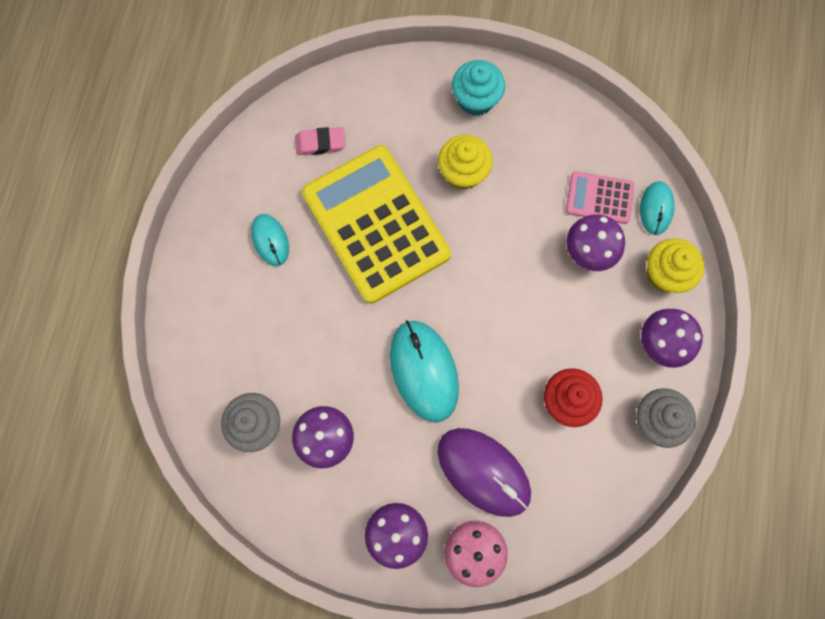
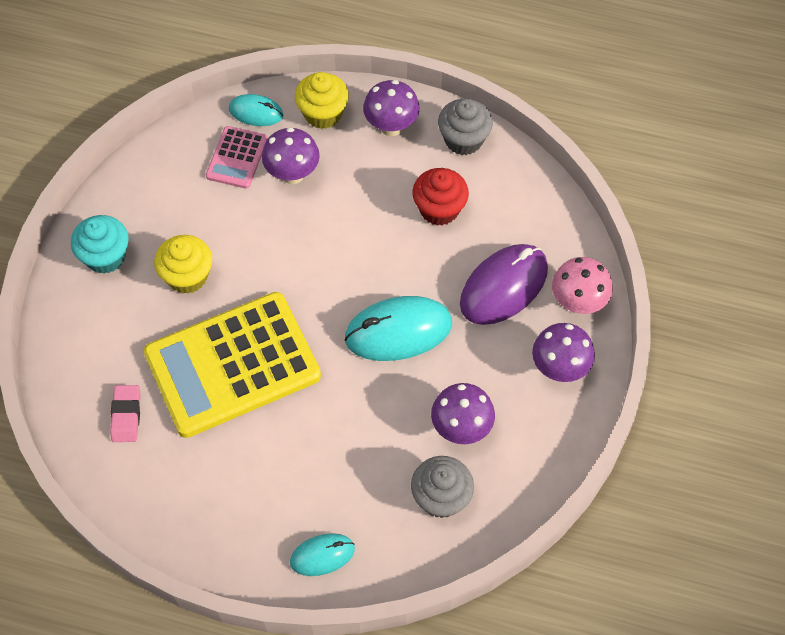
camera: 85 degrees left, 15 degrees down
turquoise mouse [251,214,289,266] -> turquoise mouse moved to [290,533,355,576]

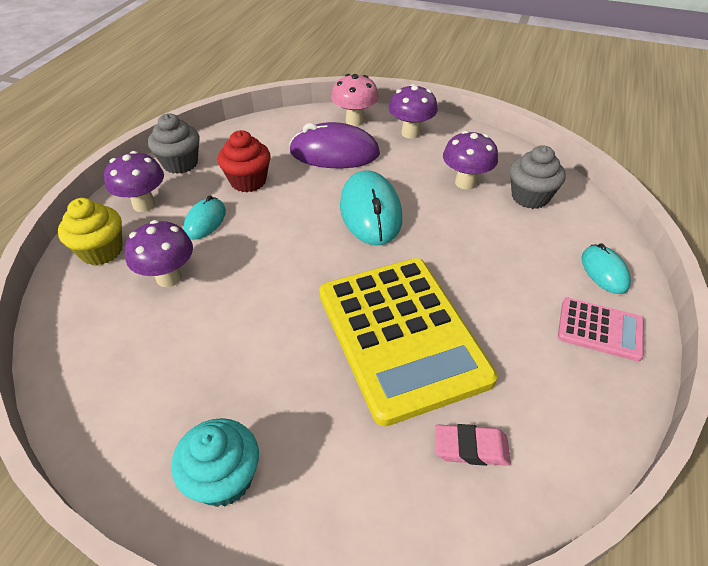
camera: 85 degrees left, 15 degrees down
yellow cupcake [154,235,212,294] -> none
pink calculator [206,126,268,189] -> pink calculator moved to [558,298,644,361]
turquoise mouse [229,94,283,126] -> turquoise mouse moved to [183,195,226,240]
purple mouse [460,244,548,325] -> purple mouse turned 45 degrees counterclockwise [289,122,380,168]

